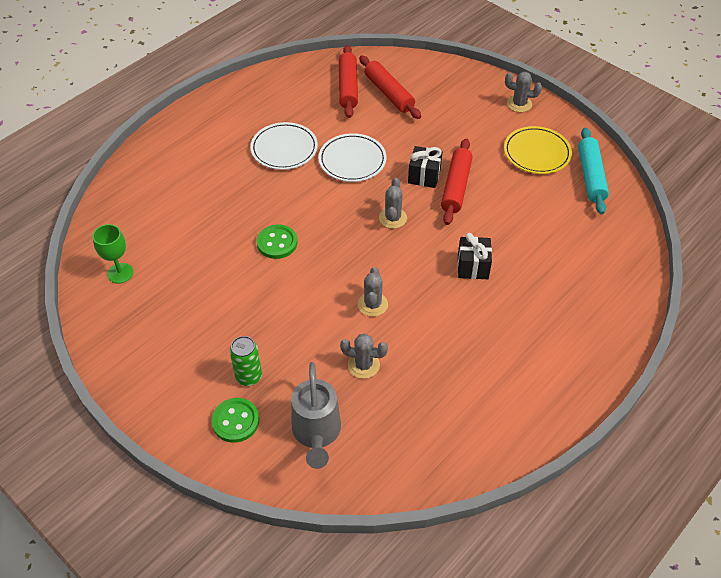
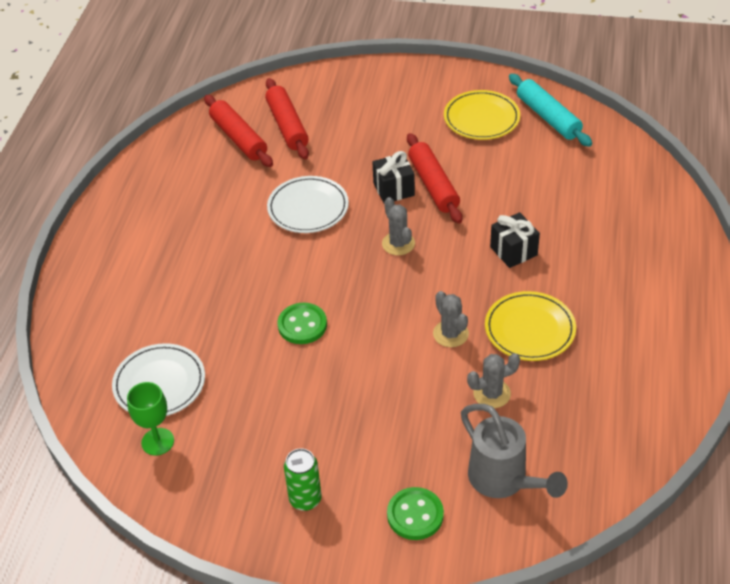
camera: 30 degrees left, 5 degrees down
green can [230,336,262,386] -> green can moved to [284,448,322,511]
white plate [250,122,318,170] -> white plate moved to [112,343,205,416]
red rolling pin [359,56,421,119] -> red rolling pin turned 45 degrees clockwise [265,78,309,159]
grey cactus [505,72,542,112] -> none
none -> yellow plate [485,291,576,361]

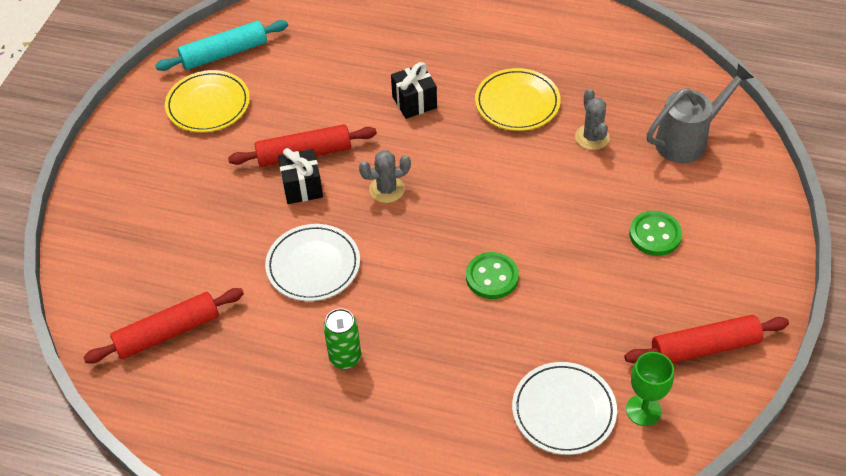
camera: 85 degrees left, 5 degrees up
red rolling pin [265,78,309,159] -> red rolling pin moved to [624,315,789,363]
green can [284,448,322,511] -> green can moved to [323,308,361,369]
green button [387,487,444,540] -> green button moved to [629,211,682,256]
grey cactus [433,291,469,347] -> none

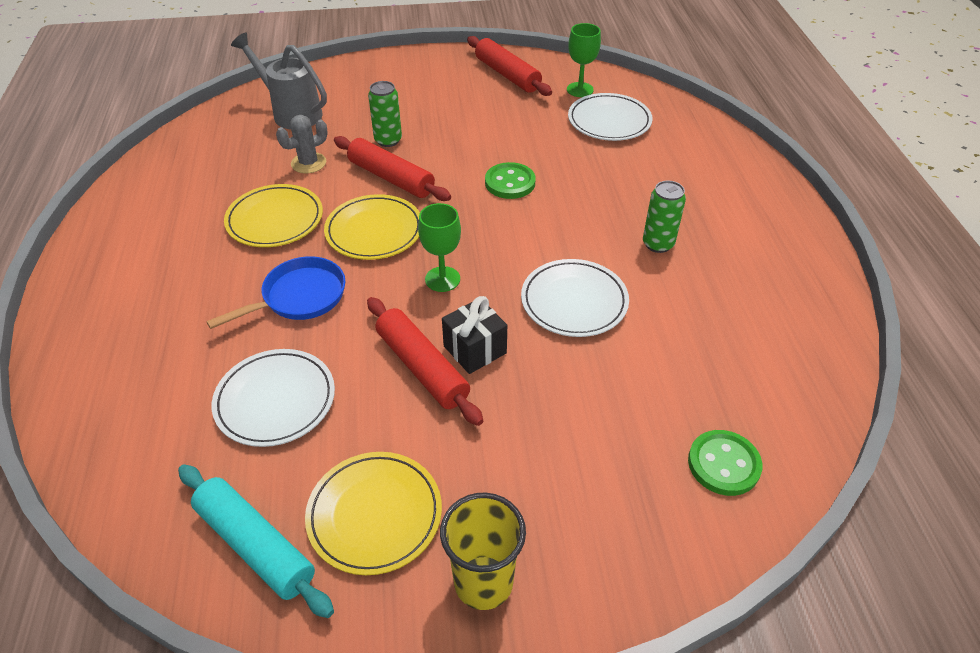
camera: 115 degrees left, 5 degrees down
red rolling pin [83,288,244,364] -> red rolling pin moved to [334,136,451,201]
grey cactus [359,150,411,203] -> green goblet [418,203,461,292]
black gift [391,62,437,119] -> blue pan [206,256,345,329]
green button [629,211,682,256] -> green button moved to [688,430,762,496]
none -> white plate [212,349,335,447]
none -> yellow plate [324,194,420,260]
none -> green can [368,81,402,147]
none -> yellow cup [440,493,526,610]

